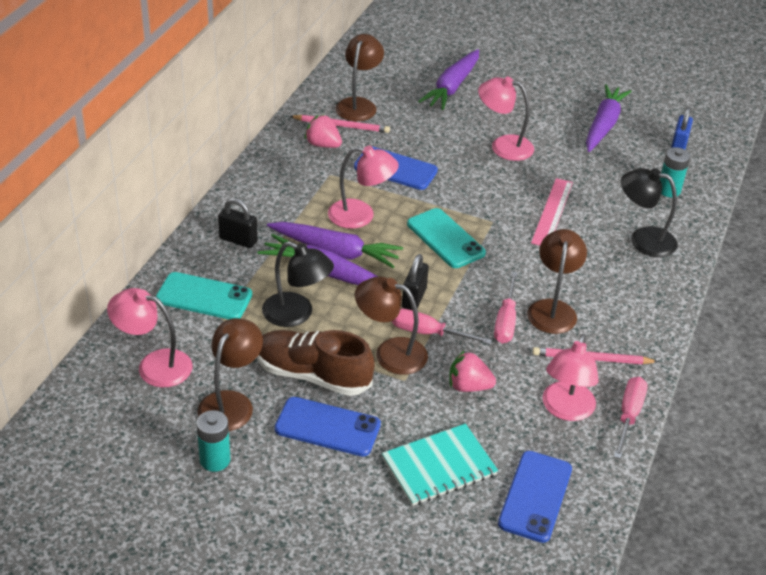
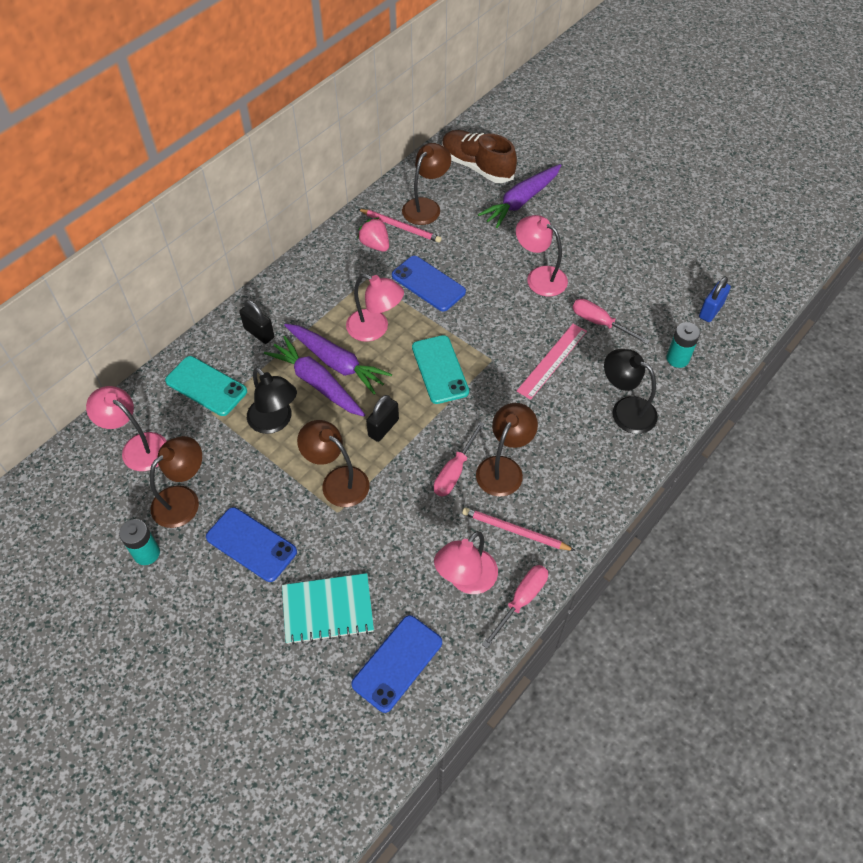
camera: 20 degrees right, 15 degrees up
brown shoe [257,330,375,396] -> brown shoe moved to [442,130,517,183]
pink screwdriver [391,308,492,345] -> pink screwdriver moved to [573,299,650,344]
pink strawberry [449,350,496,392] -> none
purple carrot [586,84,632,152] -> none

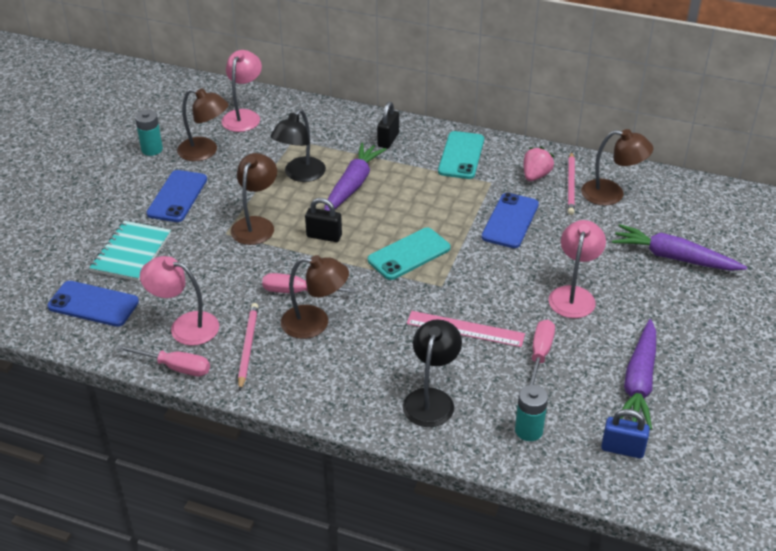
camera: 70 degrees right, 15 degrees down
turquoise phone [165,356,247,416] -> turquoise phone moved to [438,131,484,179]
turquoise notebook [282,573,374,645] -> turquoise notebook turned 45 degrees clockwise [89,221,171,281]
purple carrot [284,324,392,395] -> purple carrot moved to [620,319,656,430]
pink lamp [346,274,404,342] -> none
brown shoe [442,130,517,183] -> none

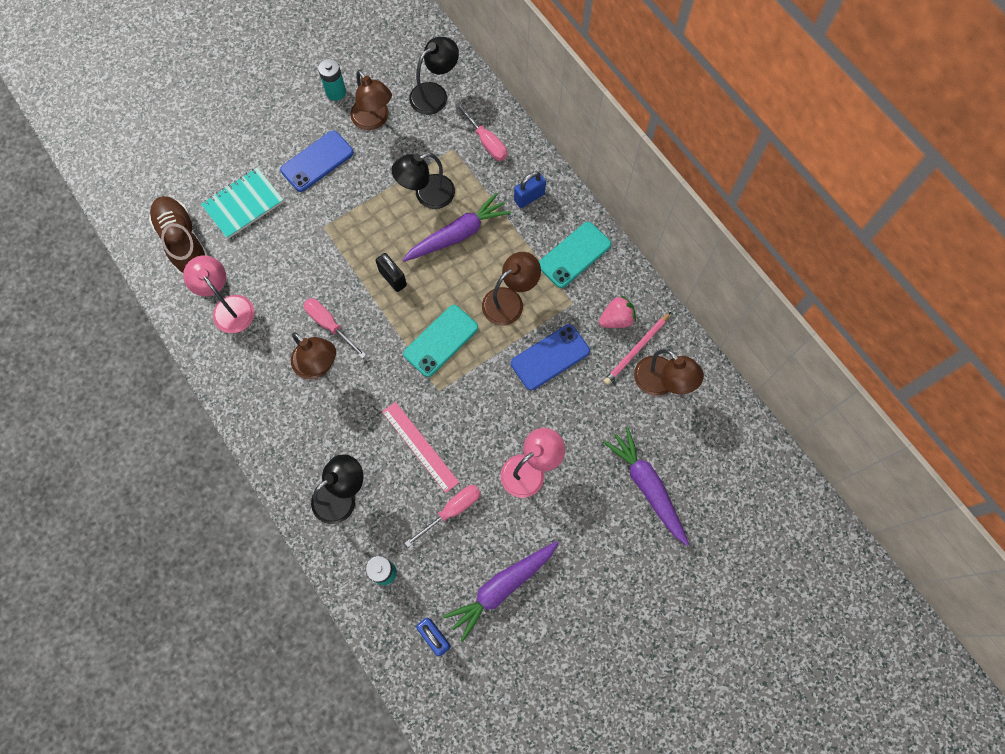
camera: 35 degrees right, 30 degrees up
blue phone [47,281,139,327] -> brown shoe [149,196,208,276]
pink screwdriver [116,344,210,376] -> pink screwdriver moved to [455,103,507,161]
pink lamp [222,50,262,132] -> black lamp [409,37,459,115]
brown lamp [231,153,277,245] -> brown lamp moved to [482,252,541,325]
pink pencil [238,303,258,391] -> none
turquoise phone [368,227,451,280] -> turquoise phone turned 45 degrees counterclockwise [403,305,478,377]
black padlock [377,102,399,149] -> blue padlock [514,171,546,208]

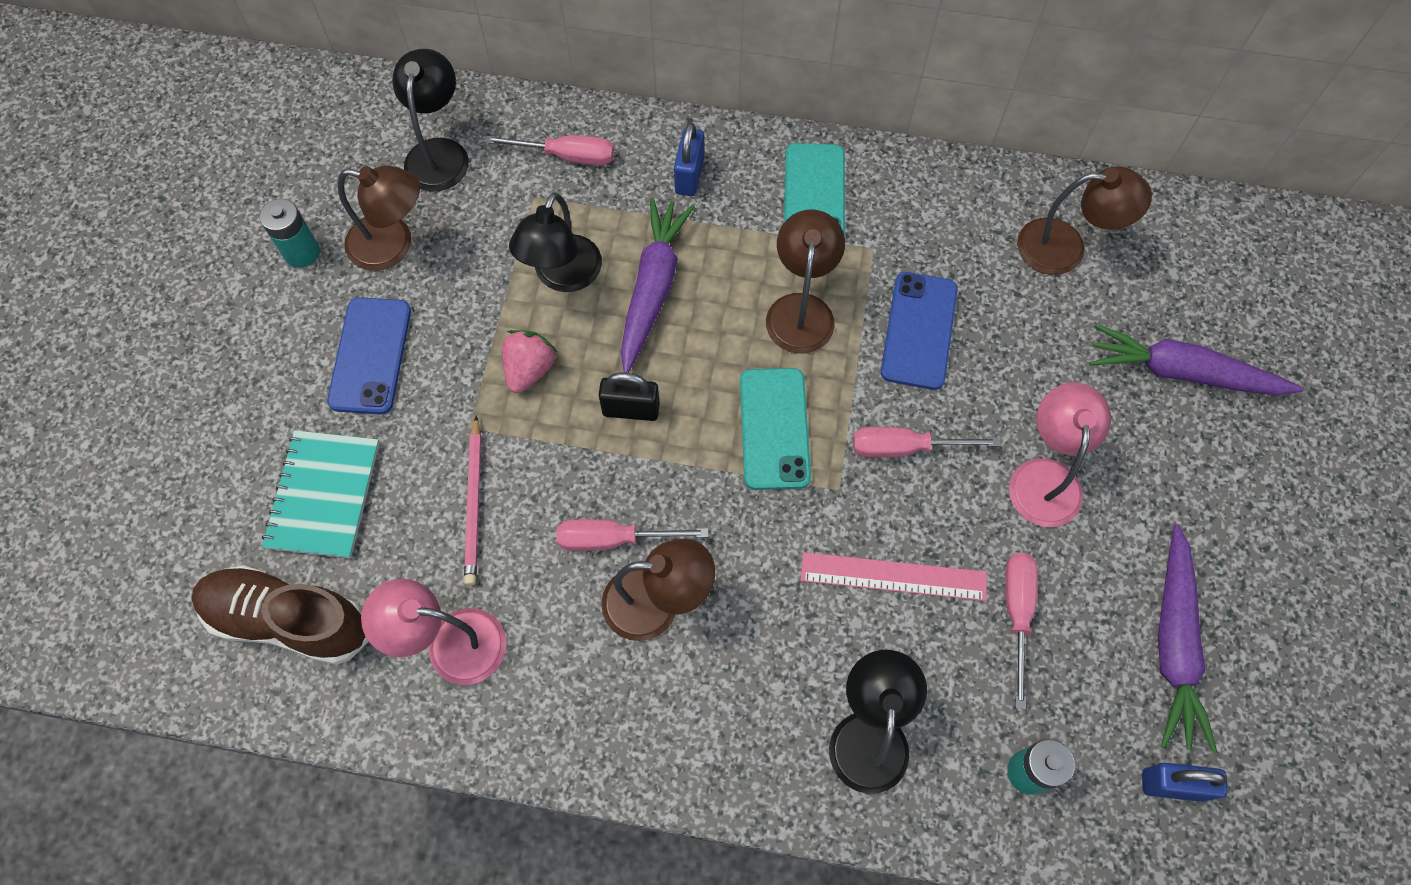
camera: 45 degrees left, 5 degrees down
pink strawberry [599,295,636,328] -> pink strawberry moved to [502,330,557,393]
pink pencil [604,312,671,385] -> pink pencil moved to [464,415,481,586]
none -> pink screwdriver [853,427,1000,458]

